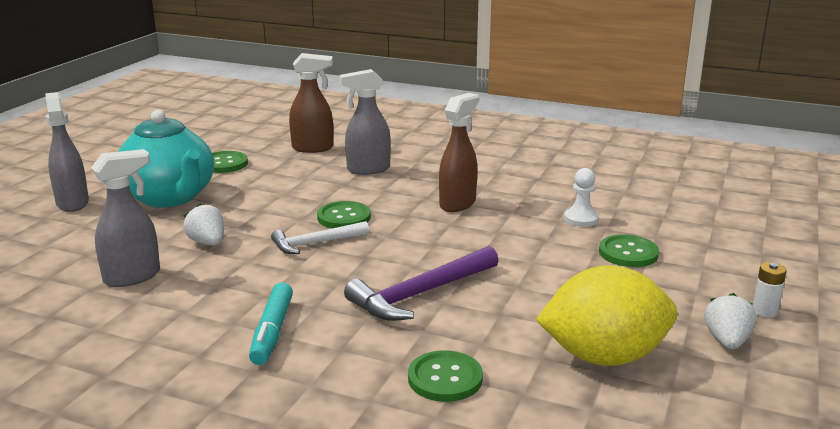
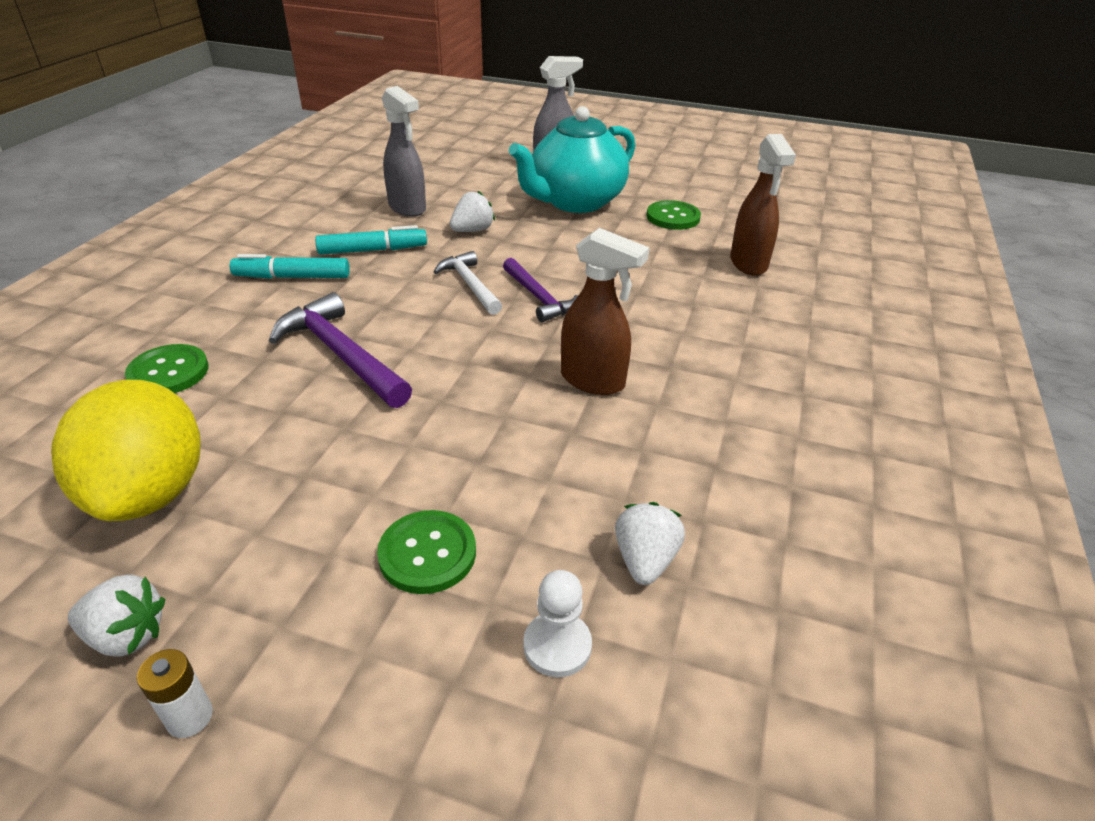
camera: 85 degrees right, 15 degrees up
green button [317,201,371,228] -> purple hammer [503,258,578,322]
grey spray bottle [339,69,391,175] -> none
white pawn [564,168,599,227] -> white pawn moved to [523,570,592,678]
none -> turquoise marker [315,225,427,255]
none -> white strawberry [615,502,685,585]

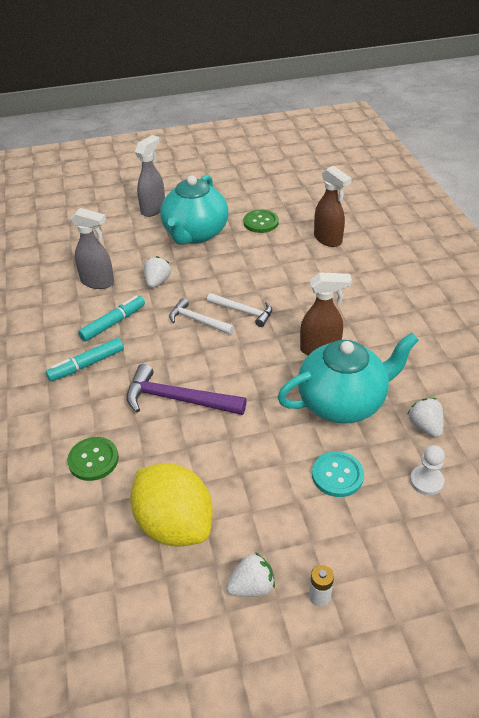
camera: 30 degrees left, 5 degrees up
green button [377,510,476,594] -> turquoise button [312,451,364,497]
purple hammer [503,258,578,322] -> white hammer [207,293,272,327]
none -> turquoise teapot [277,333,419,423]

